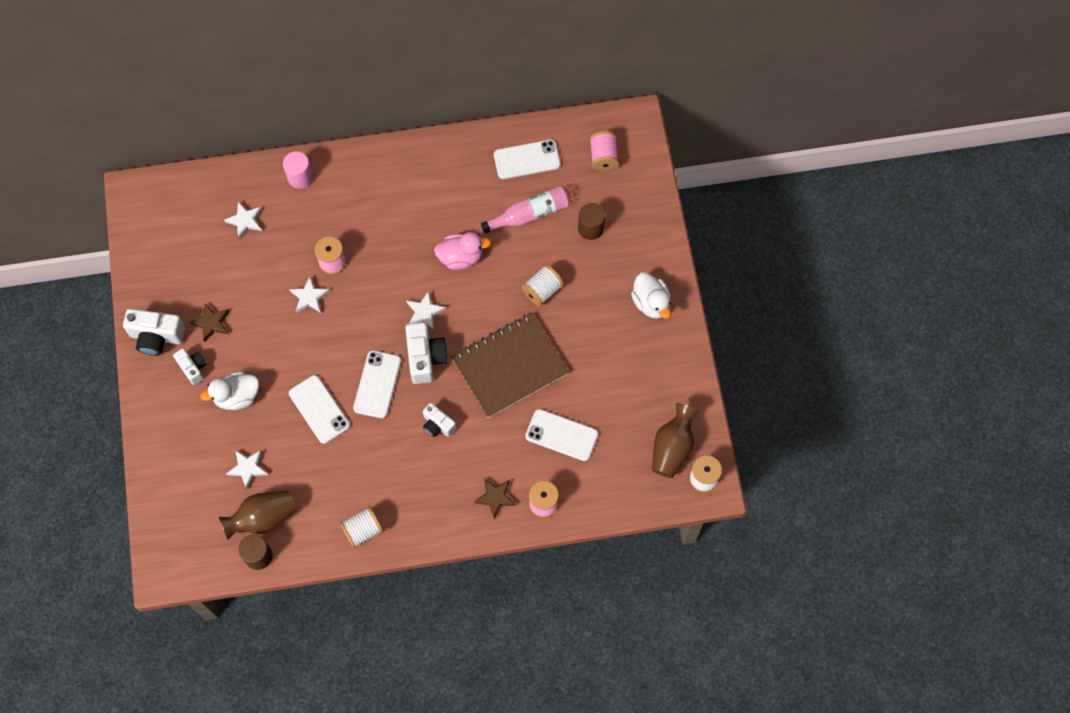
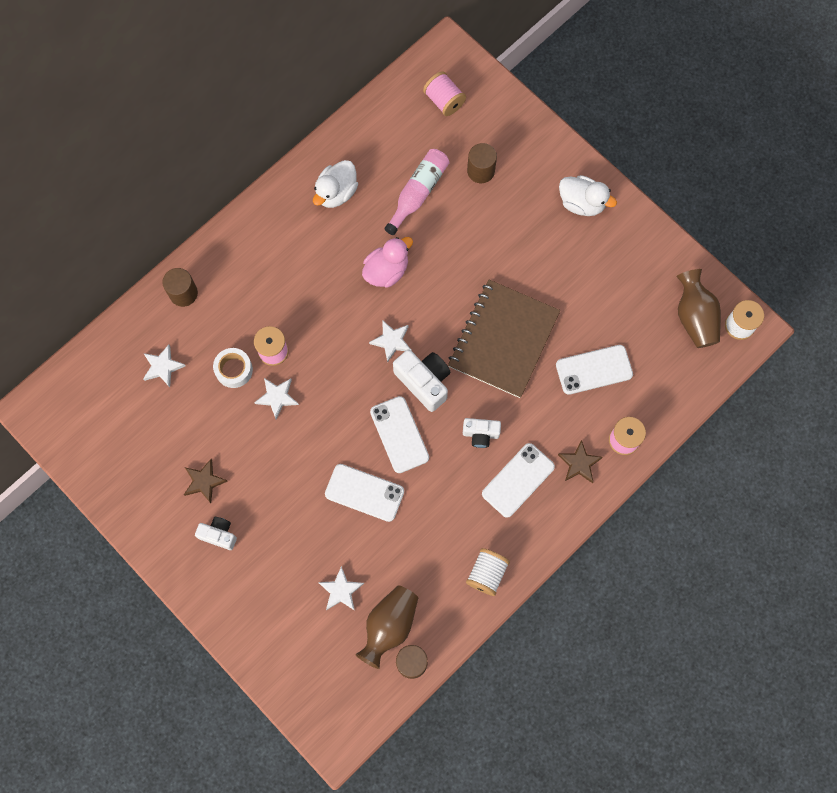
camera: 35 degrees left, 5 degrees up
white camera [123,309,185,356] -> none
white duck [200,371,259,410] -> white duck moved to [313,160,358,208]
pink cylinder [283,151,313,189] -> brown cylinder [162,268,198,307]
white phone [494,139,561,179] -> white phone moved to [482,443,555,518]
white spool [522,265,564,306] -> none
none -> white tape [213,348,253,388]

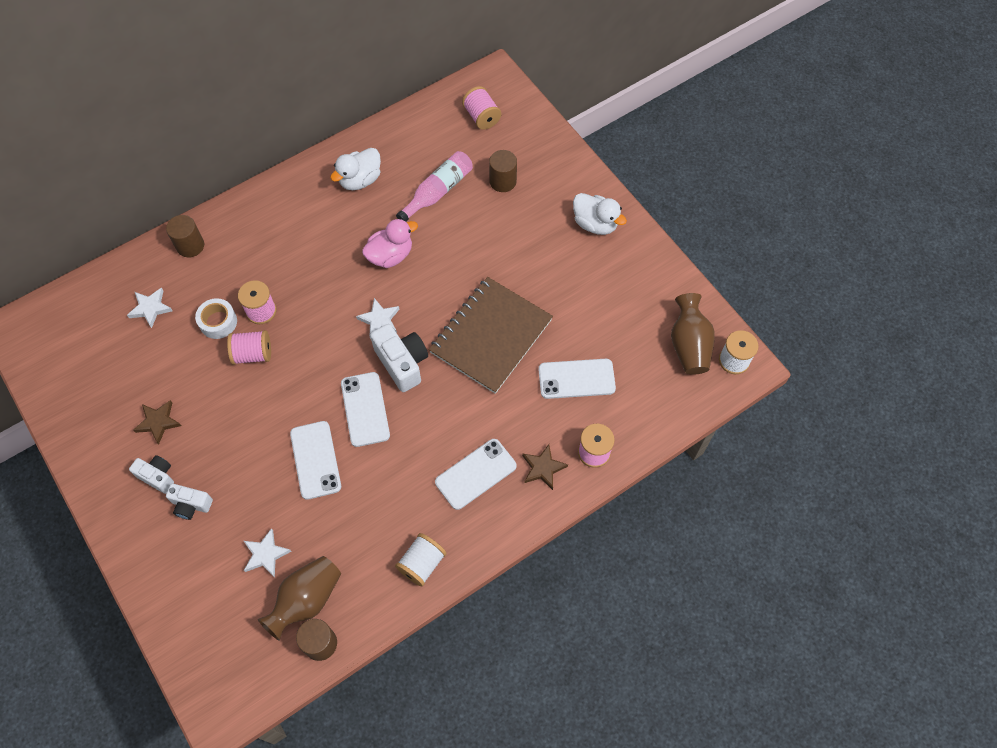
camera: 10 degrees right, 10 degrees down
white star [254,378,299,419] -> pink spool [227,330,271,365]
white phone [325,464,404,522] -> white phone turned 45 degrees clockwise [290,421,341,500]
white camera [463,418,501,448] -> white camera moved to [166,484,213,520]

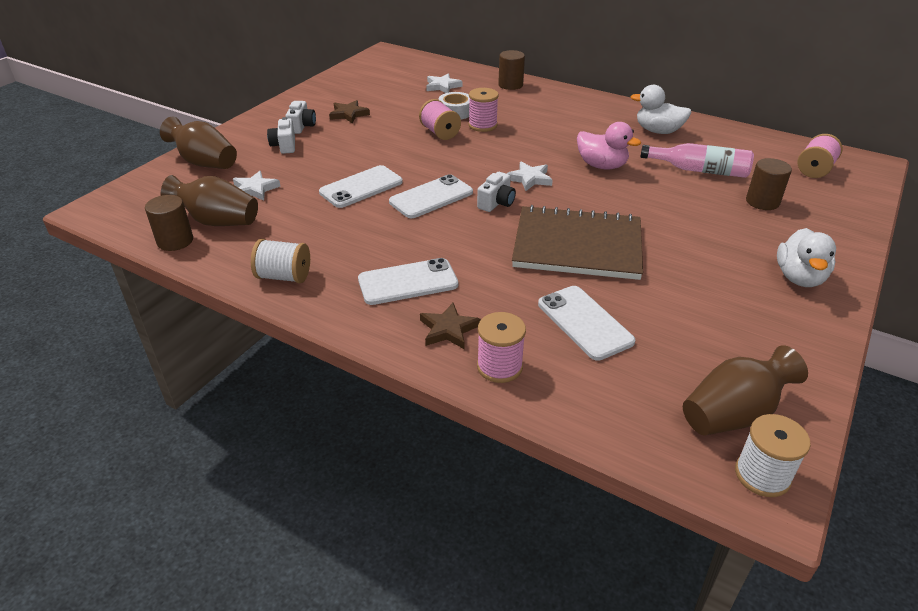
camera: 65 degrees right, 25 degrees down
white camera [370,324,428,392] -> white camera [477,172,516,212], size x0.62
white phone [435,439,517,510] -> white phone turned 45 degrees counterclockwise [358,258,458,305]
none -> brown vase [160,117,237,169]

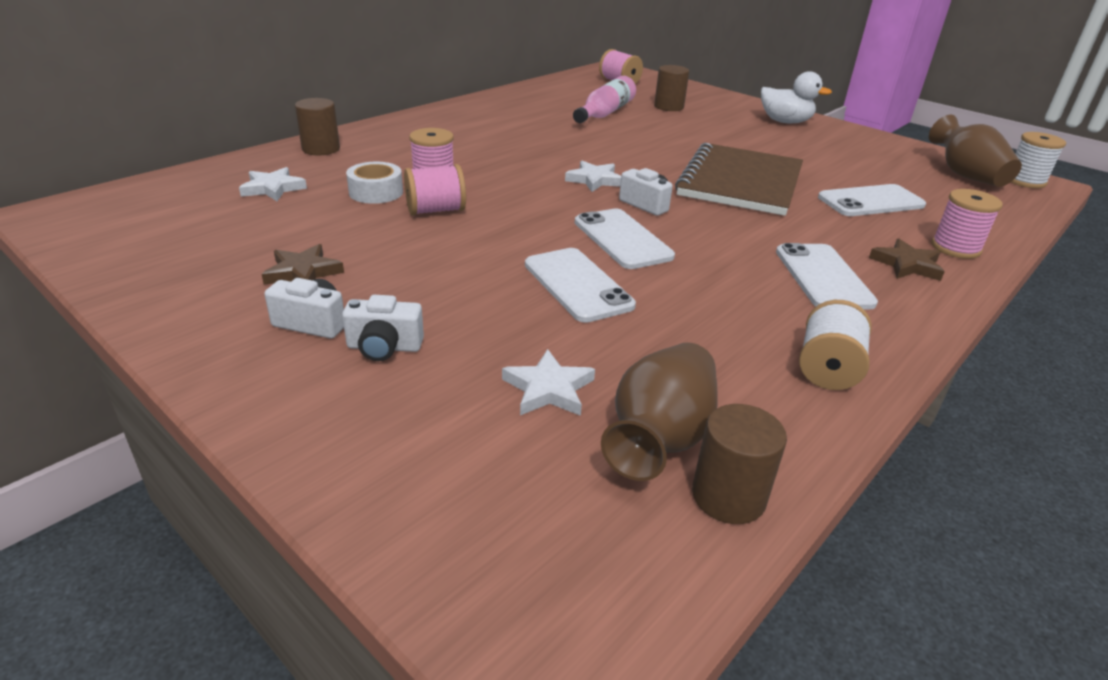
camera: 80 degrees left, 5 degrees down
brown vase [160,117,237,169] -> none
pink duck [577,122,641,170] -> none
white duck [630,85,691,134] -> none

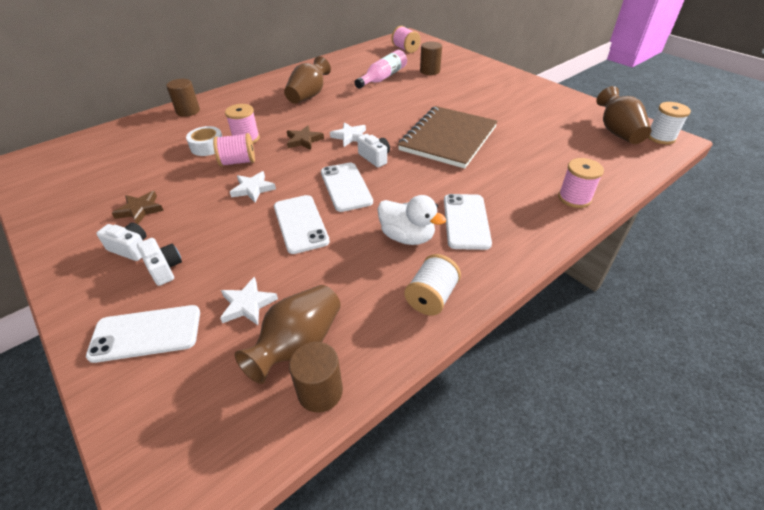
camera: 10 degrees right, 10 degrees up
white star [239,167,307,201] -> white star moved to [230,171,276,203]
white camera [342,295,424,361] -> white camera turned 135 degrees counterclockwise [137,238,182,286]
white duck [761,71,832,123] -> white duck moved to [378,195,446,245]
white phone [818,184,926,216] -> white phone moved to [86,305,200,363]
brown star [869,239,945,281] -> brown star moved to [287,125,324,150]
none -> brown vase [284,56,331,104]

